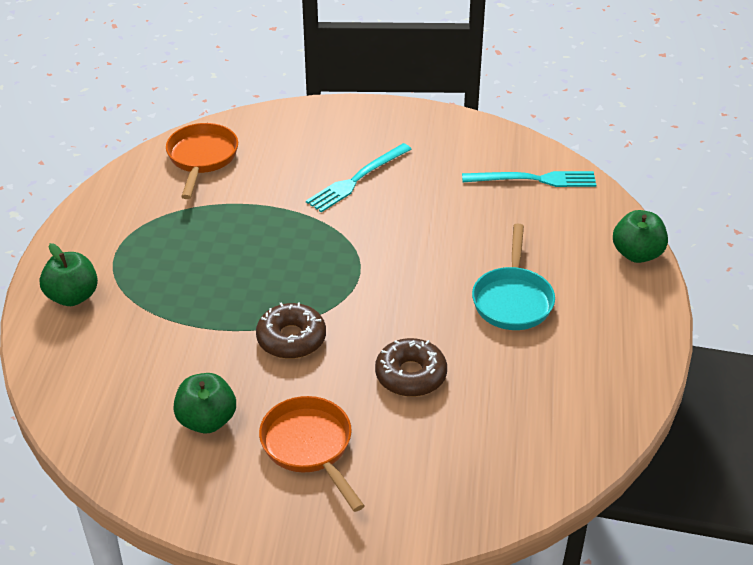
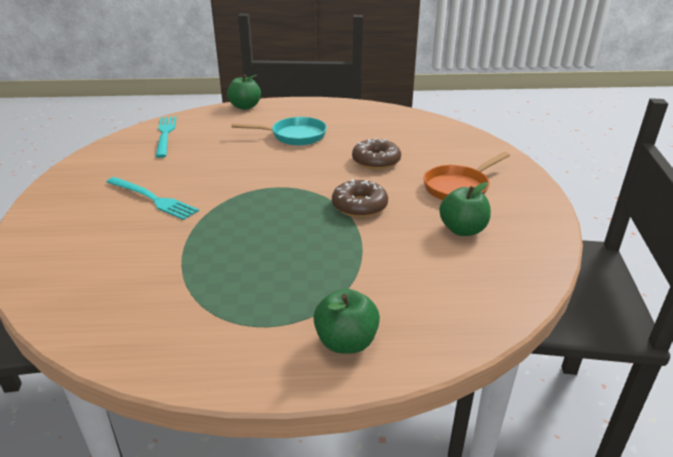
camera: 100 degrees left, 10 degrees down
orange pan [166,123,238,199] -> none

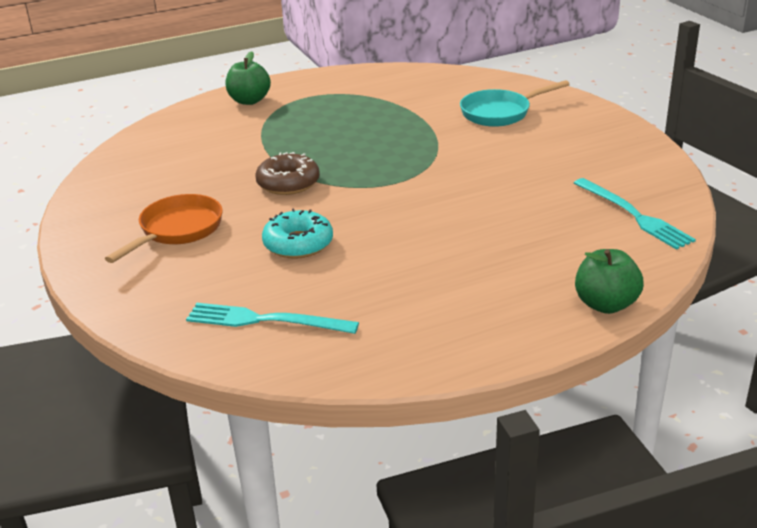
camera: 160 degrees right, 0 degrees up
turquoise fork [106,177,199,220] -> turquoise fork moved to [186,303,359,334]
turquoise pan [231,117,327,145] -> turquoise pan moved to [460,80,570,127]
brown donut [352,138,401,170] -> turquoise donut [262,209,333,259]
green apple [439,182,491,236] -> none

